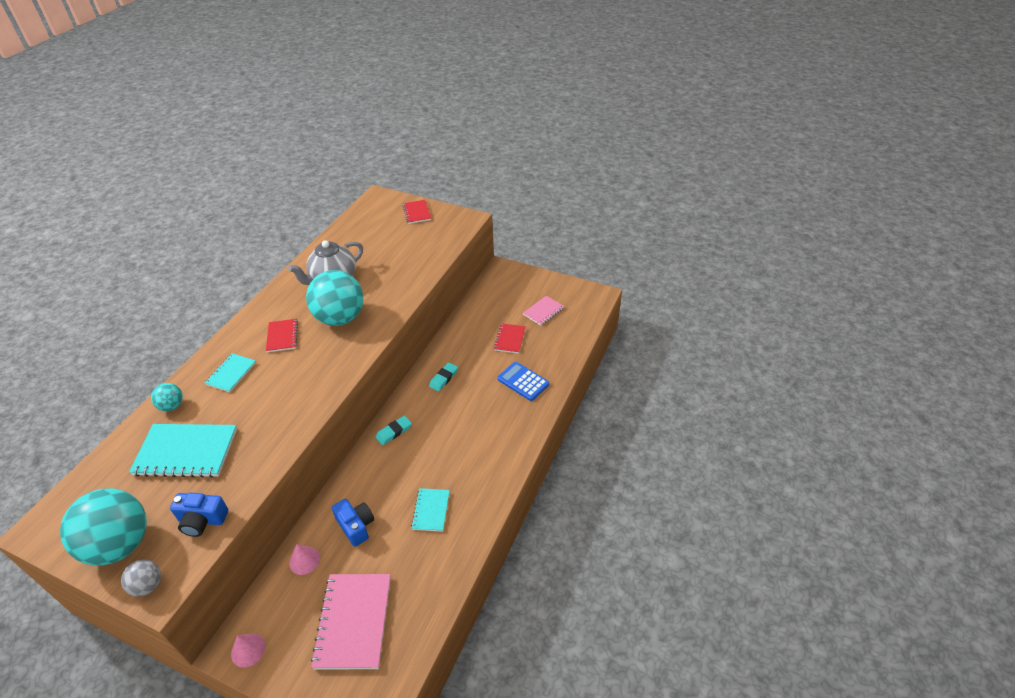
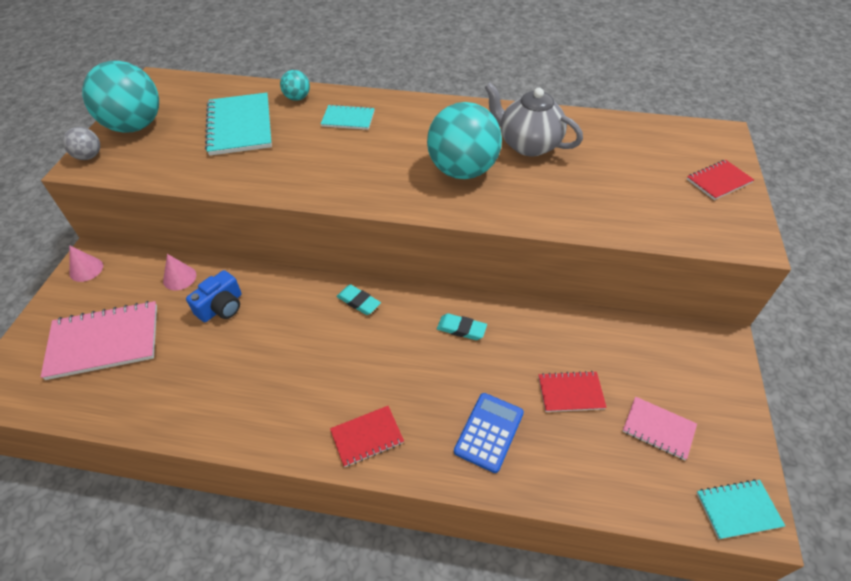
camera: 75 degrees right, 5 degrees up
blue camera [170,493,228,537] -> none
red notebook [266,319,298,352] -> red notebook moved to [330,406,404,467]
turquoise notebook [411,488,450,532] -> turquoise notebook moved to [696,479,785,540]

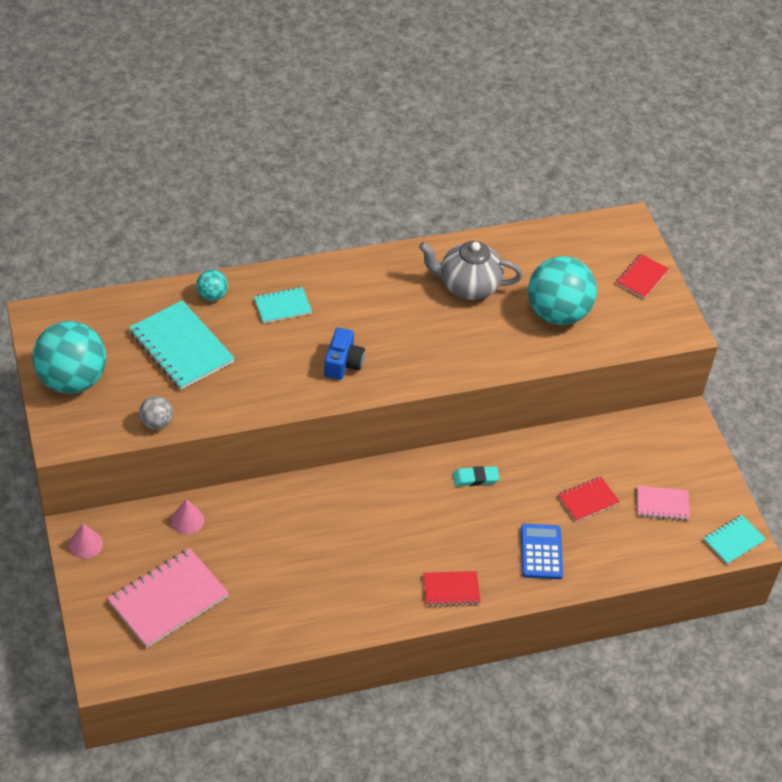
camera: 30 degrees left, 0 degrees up
grey ball [63,127,100,160] -> grey ball moved to [139,396,173,430]
blue camera [186,270,241,322] -> blue camera moved to [324,328,365,380]
red notebook [330,406,404,467] -> red notebook turned 45 degrees clockwise [423,571,481,606]
turquoise eraser [336,285,381,315] -> none
turquoise ball [427,102,502,179] -> turquoise ball moved to [528,256,597,325]

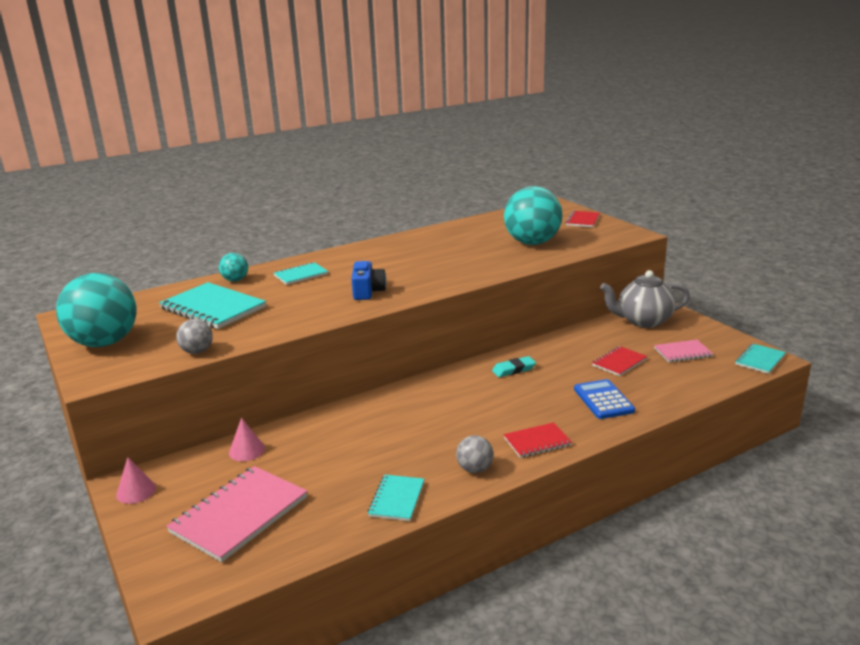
camera: 10 degrees left, 25 degrees down
grey teapot [419,241,523,300] -> grey teapot moved to [600,270,690,328]
none -> turquoise notebook [368,475,424,521]
none -> grey ball [456,435,493,473]

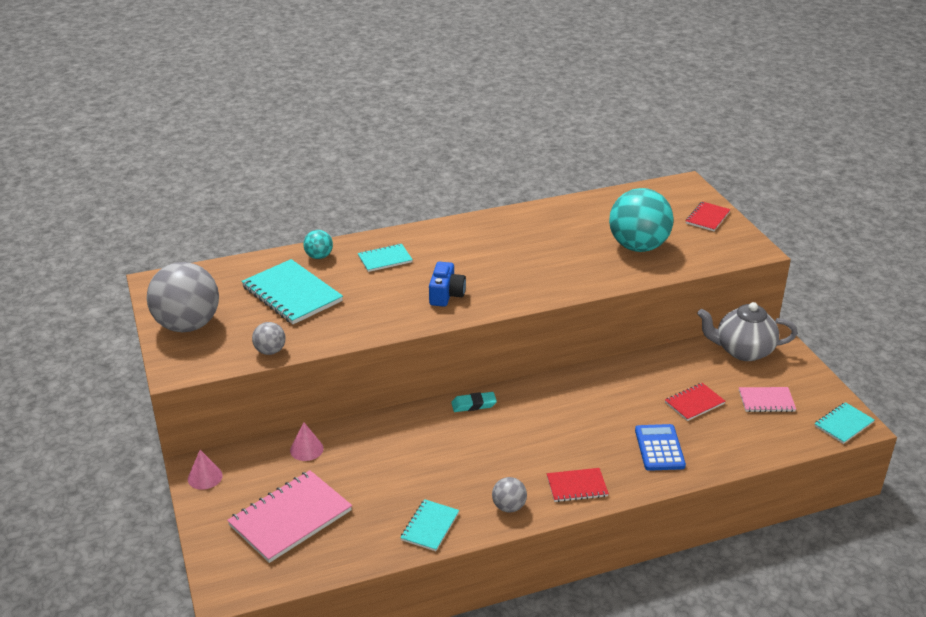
camera: 10 degrees right, 10 degrees up
turquoise ball [56,273,137,347] -> grey ball [147,262,219,332]
turquoise eraser [492,356,536,377] -> turquoise eraser moved to [451,392,497,412]

